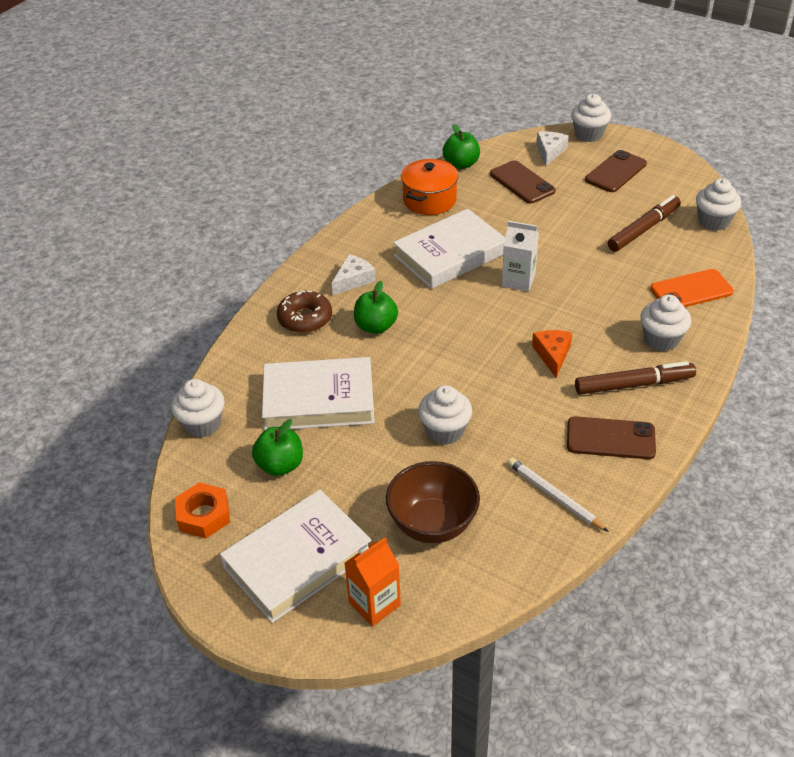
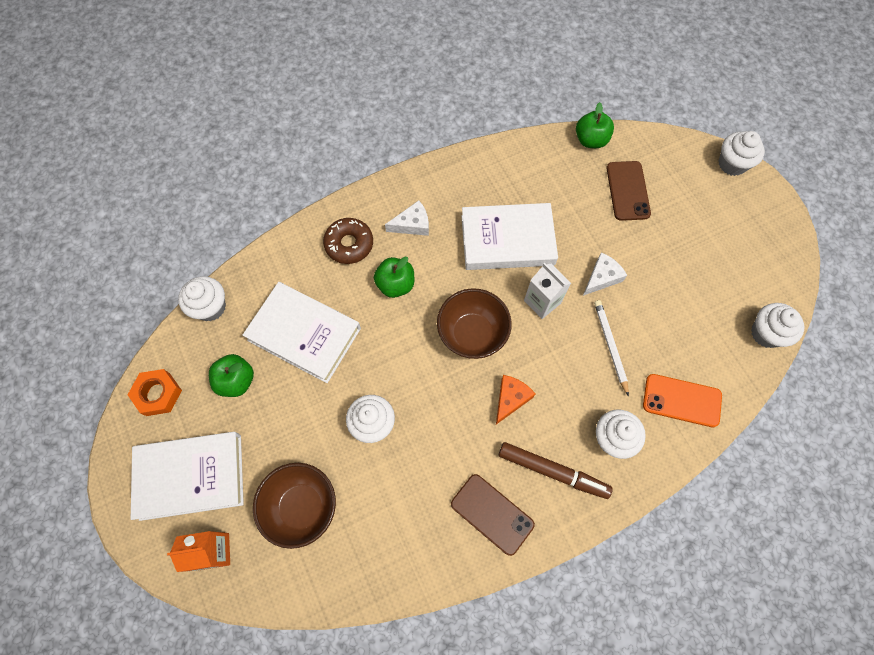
camera: 30 degrees right, 25 degrees up
orange pot [401,159,458,215] -> none
white pencil [508,458,609,532] -> white pencil moved to [594,300,629,396]
white cheese [536,131,569,167] -> white cheese moved to [583,252,627,296]
brown phone [585,150,647,192] -> none
brown marker [608,195,681,252] -> none
none -> brown bowl [437,288,512,359]

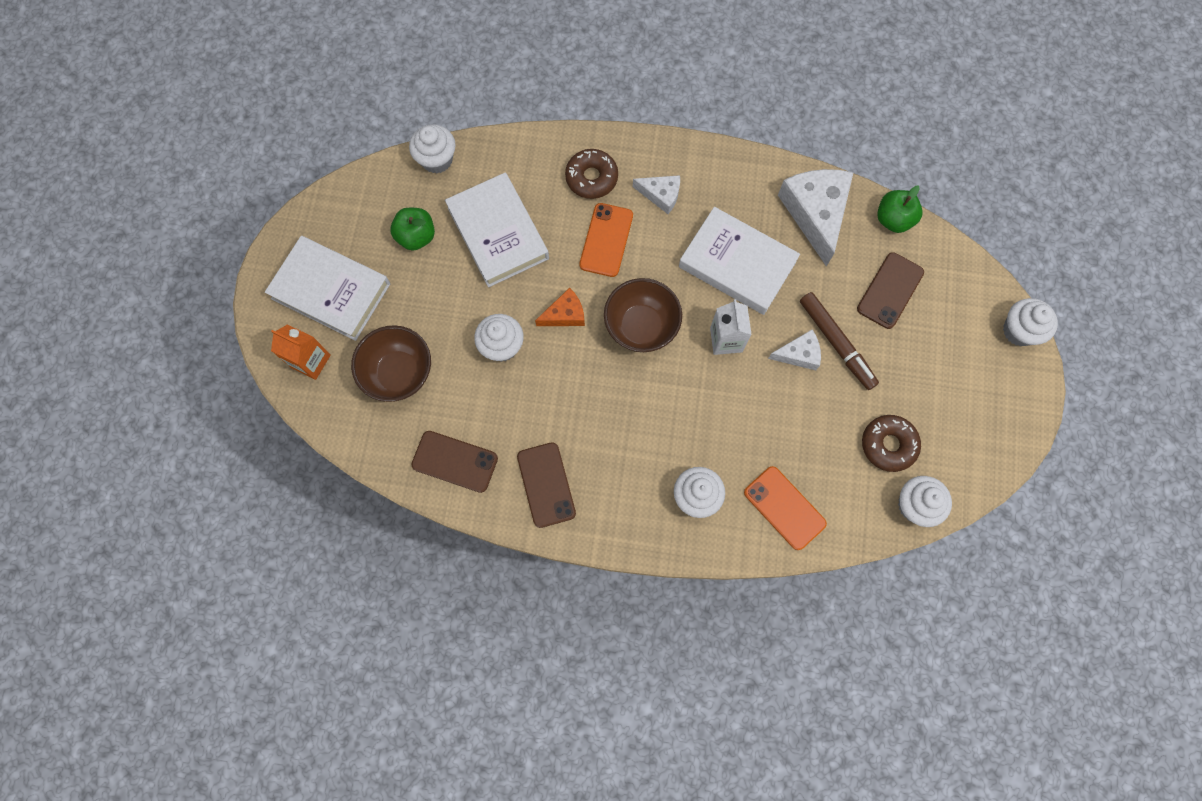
camera: 35 degrees right, 5 degrees up
orange nut [128,369,182,416] -> none
green apple [374,257,414,298] -> orange phone [579,203,633,277]
orange cheese [496,375,536,424] -> orange cheese moved to [535,288,585,326]
brown marker [499,442,613,499] -> brown marker moved to [800,292,879,390]
white pencil [594,300,629,396] -> none
none -> brown phone [411,431,498,493]
none -> white cheese [778,169,854,266]
none -> brown donut [862,415,921,472]

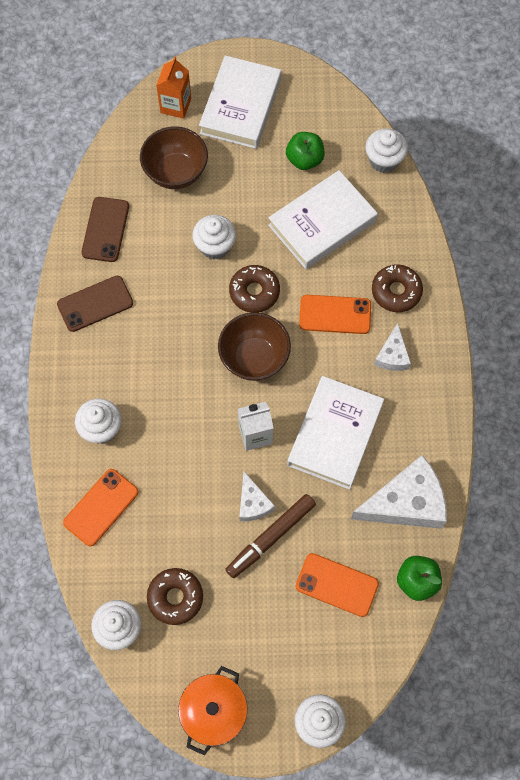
camera: 80 degrees right, 5 degrees down
orange cheese [535,288,585,326] -> brown donut [229,265,280,313]
brown phone [857,252,924,329] -> orange phone [296,553,379,617]
none -> orange pot [178,666,248,756]

